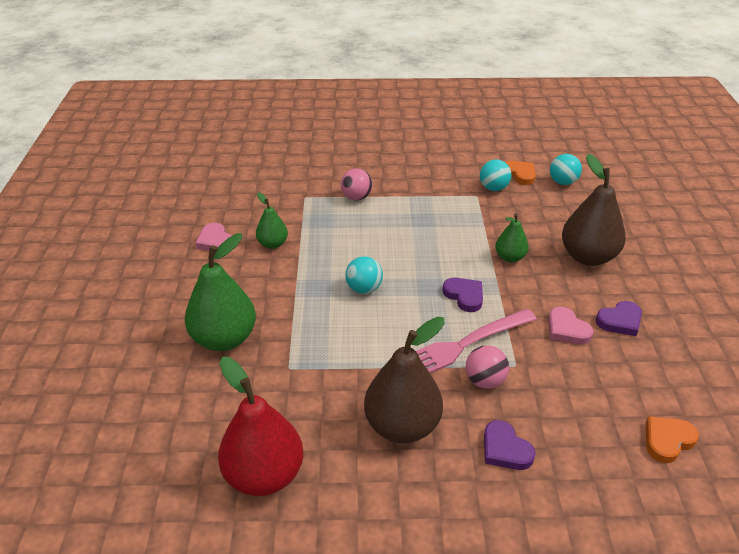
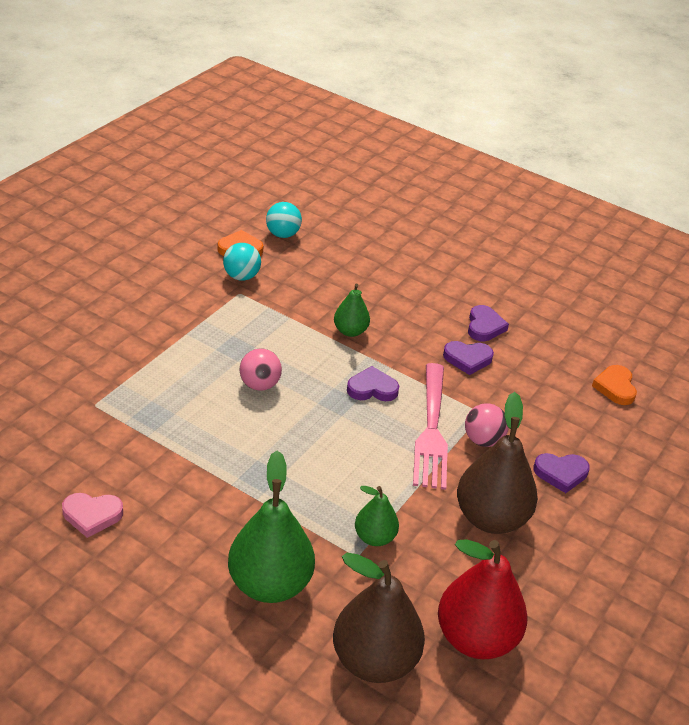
camera: 60 degrees left, 0 degrees up
green pear [256,192,288,249] -> green pear moved to [355,486,399,546]
pink ball [341,168,372,201] -> pink ball moved to [240,348,282,391]
turquoise ball [345,256,383,294] -> none
pink heart [548,307,594,345] -> purple heart [443,341,494,375]
brown pear [562,154,626,266] -> brown pear moved to [333,553,425,683]

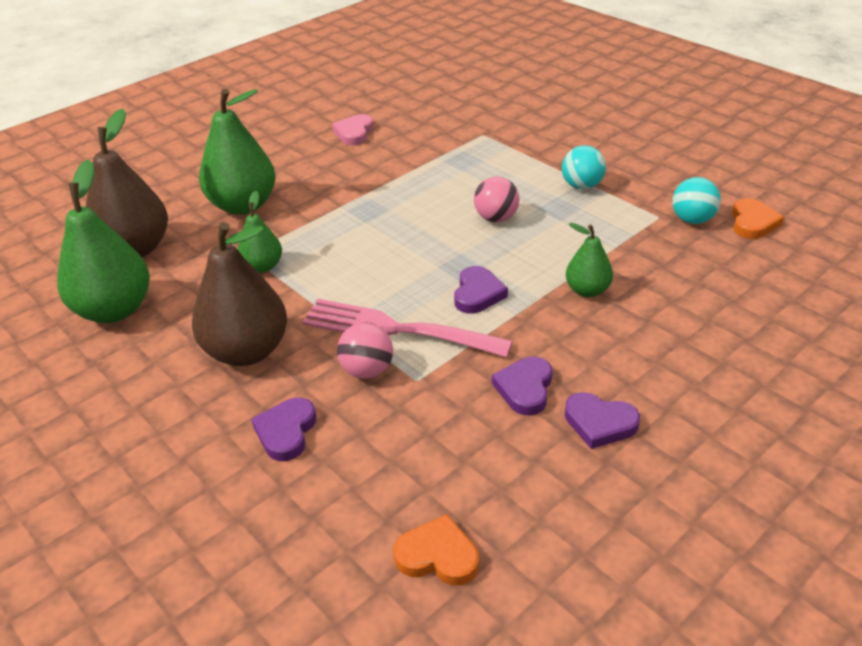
camera: 110 degrees right, 0 degrees up
turquoise ball [266,202,302,238] -> turquoise ball moved to [562,145,606,189]
red pear [438,540,528,659] -> green pear [57,160,150,323]

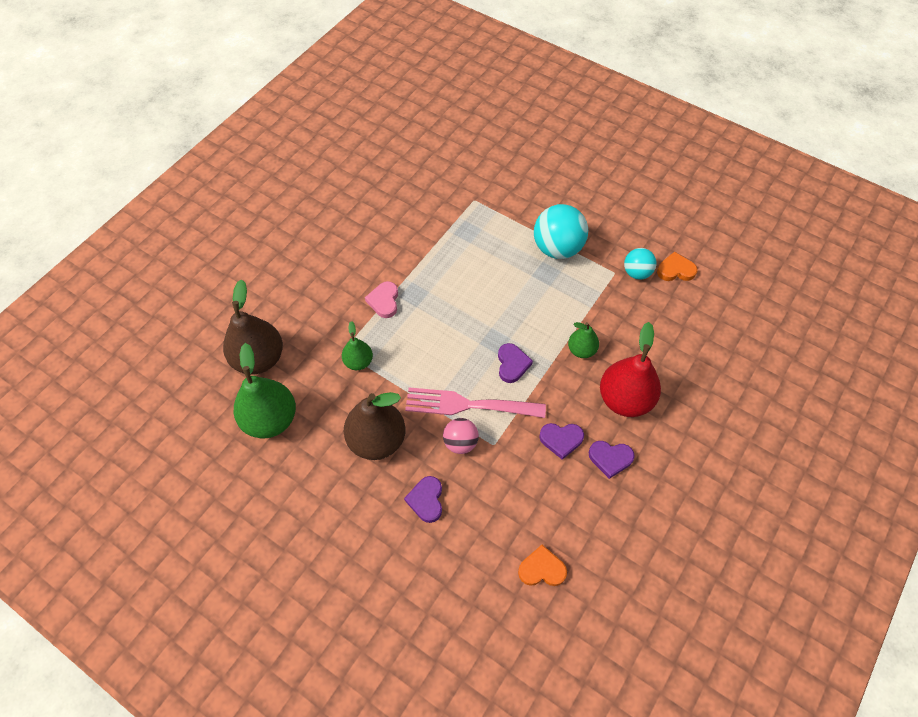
camera: 15 degrees left, 20 degrees up
green pear [199,89,275,215] -> none
pink heart [332,114,374,145] -> pink heart moved to [365,281,398,318]
pink ball [474,177,519,222] -> none
purple heart [492,357,552,415] -> purple heart turned 90 degrees counterclockwise [539,423,584,460]
turquoise ball [562,145,606,189] -> turquoise ball [534,204,588,259], size x1.73
orange heart [732,198,784,239] -> orange heart turned 90 degrees counterclockwise [657,251,697,281]
none -> red pear [600,322,661,417]

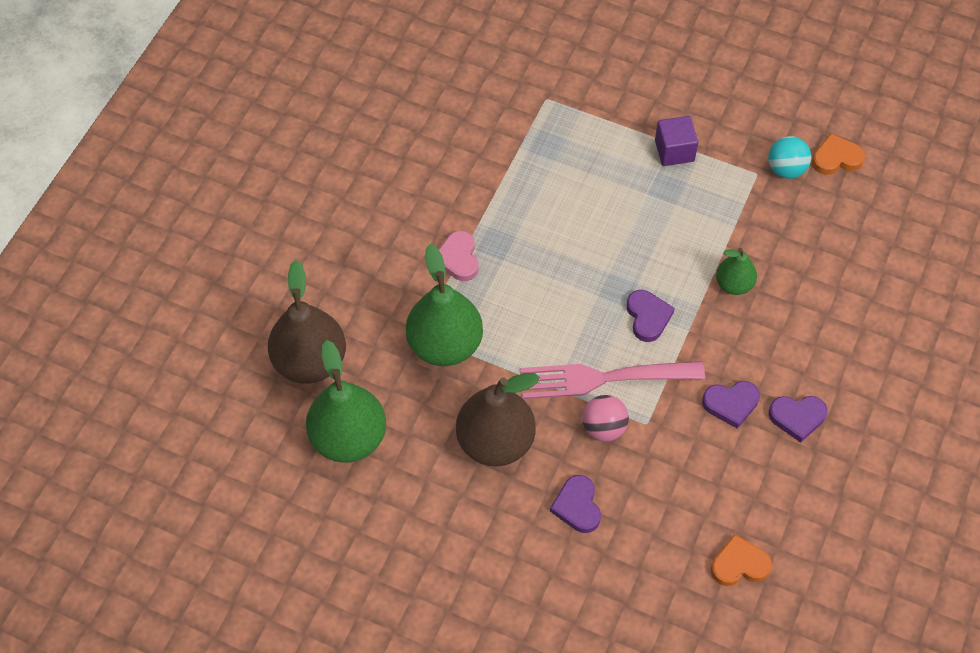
camera: 10 degrees left, 0 degrees up
green pear [342,321,373,370] -> green pear [406,244,483,366], size x1.85
turquoise ball [534,204,588,259] -> purple cube [655,116,698,166]
red pear [600,322,661,417] -> none

